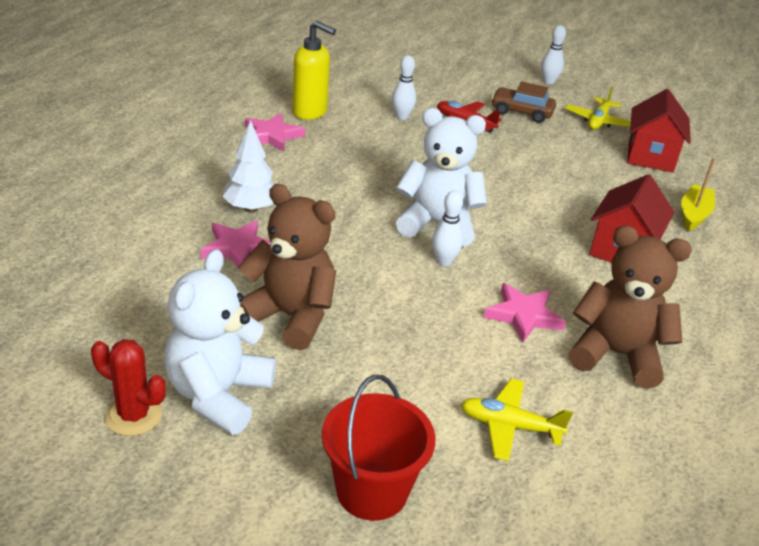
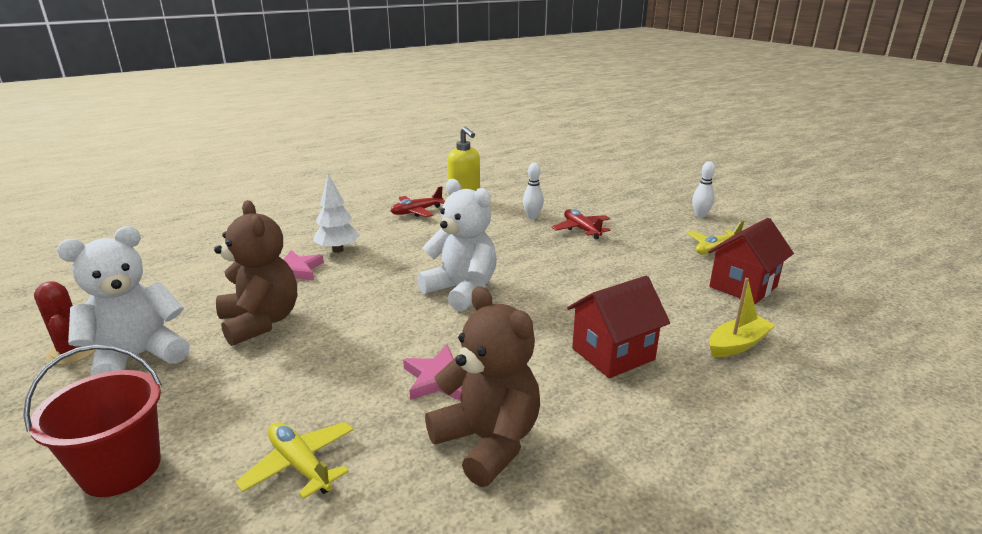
camera: 35 degrees right, 10 degrees down
pink star [245,113,305,152] -> red plane [391,186,445,217]
white bowling pin [432,191,463,266] -> none
brown car [491,82,556,123] -> none

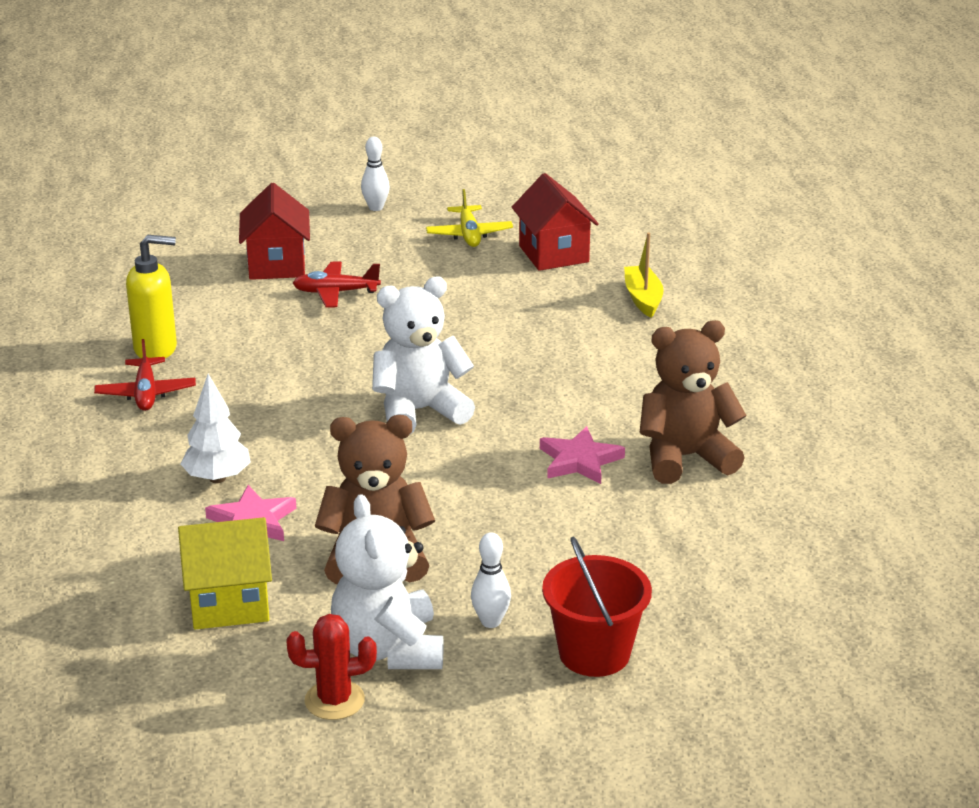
camera: 65 degrees left, 5 degrees up
yellow plane [235,422,353,499] -> none
white bowling pin [523,163,544,219] -> white bowling pin moved to [471,532,511,628]
red house [567,276,670,378] -> red house moved to [239,183,310,280]
none -> yellow house [178,517,272,630]

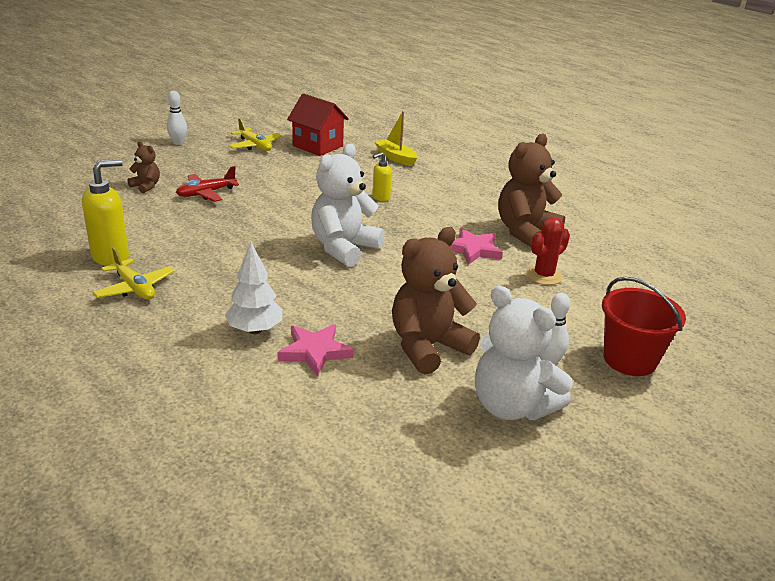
camera: 35 degrees left, 0 degrees up
red plane [94,339,196,411] -> yellow plane [92,247,174,300]
yellow house [178,517,272,630] -> none
red house [239,183,310,280] -> brown teddy bear [127,141,160,193]
red cactus [286,614,377,720] -> red cactus moved to [526,217,570,285]
none -> yellow soap dispenser [372,152,392,201]

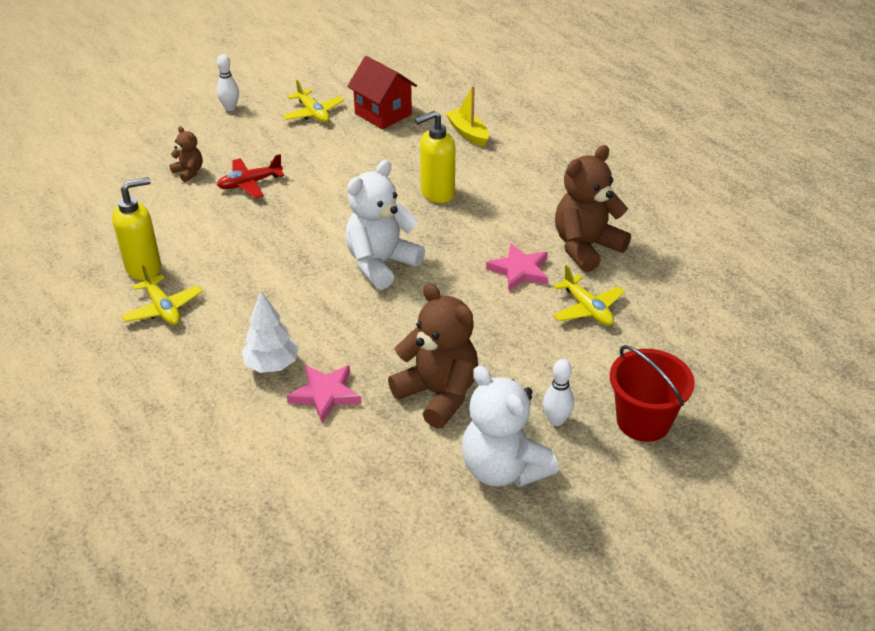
camera: 10 degrees right, 10 degrees up
yellow soap dispenser [372,152,392,201] -> yellow soap dispenser [415,111,455,203], size x1.77
brown teddy bear [392,227,480,375] -> brown teddy bear turned 75 degrees clockwise [388,283,478,429]
red cactus [526,217,570,285] -> yellow plane [553,265,625,326]

